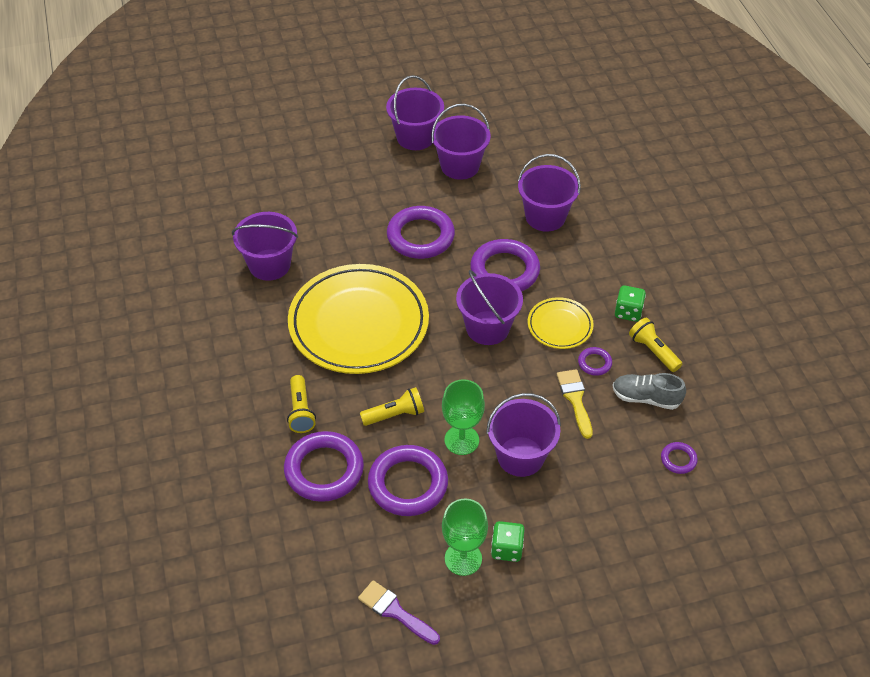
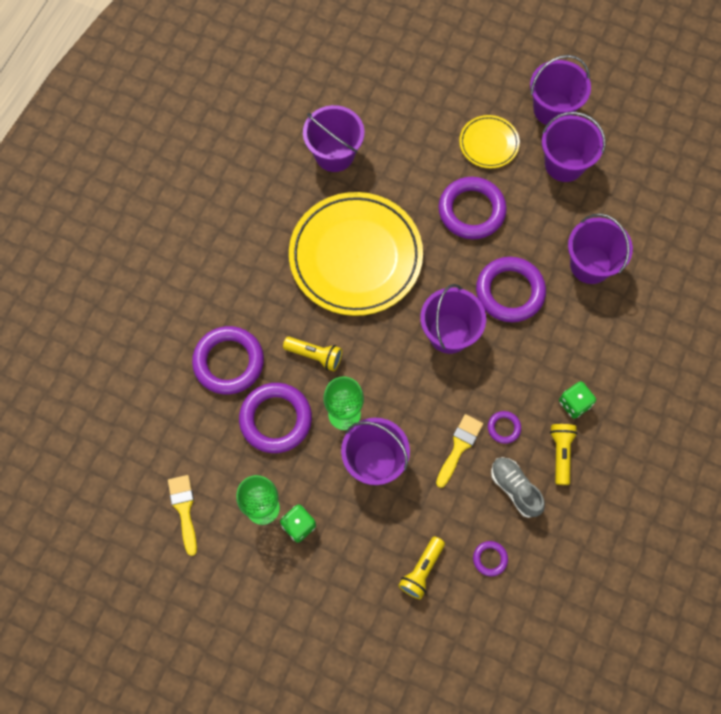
camera: 40 degrees right, 20 degrees up
yellow flashlight [287,375,316,433] -> yellow flashlight moved to [398,536,445,599]
purple brush [358,580,440,645] -> yellow brush [168,475,197,556]
yellow plate [528,297,594,349] -> yellow plate moved to [459,115,520,168]

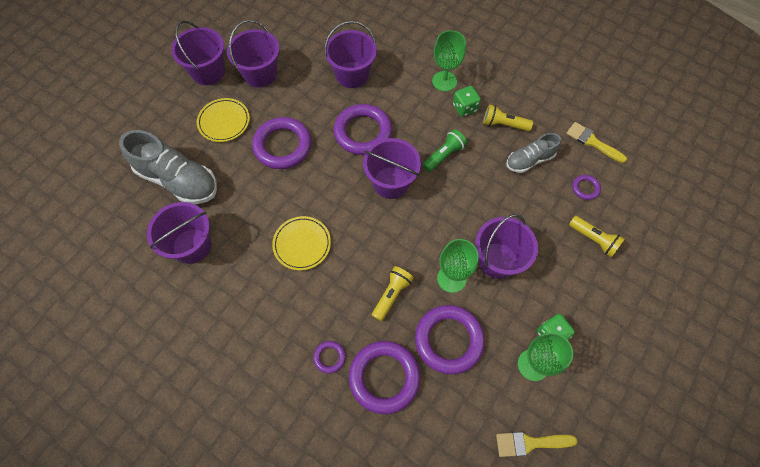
camera: 80 degrees left, 5 degrees down
yellow plate [289,192,423,316] -> yellow plate [272,216,331,270], size x0.47
yellow brush [436,414,483,488] -> yellow brush moved to [566,122,627,163]
purple ring [488,411,521,444] -> purple ring moved to [313,341,346,373]
none -> grey shoe [119,130,217,204]
none -> green flashlight [423,129,467,172]
none -> green goblet [432,30,466,92]

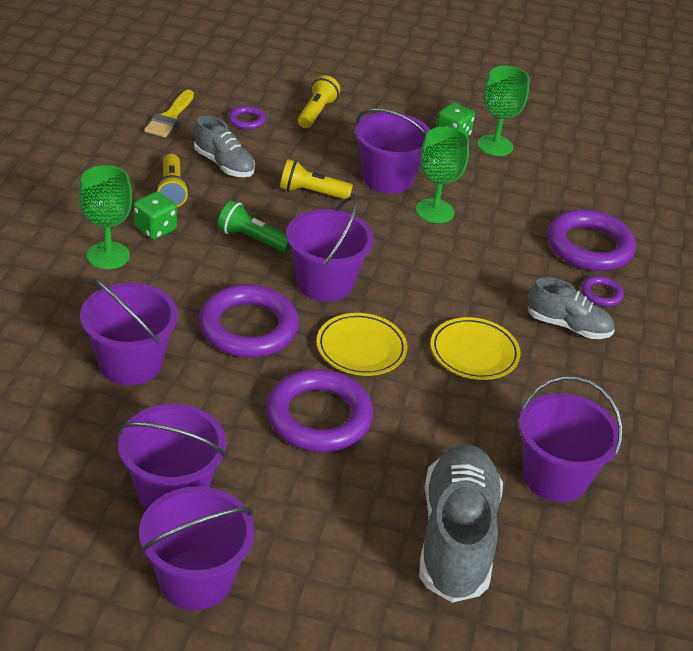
camera: 115 degrees left, 25 degrees down
yellow plate [197,98,250,142] -> yellow plate moved to [316,313,407,376]
yellow flashlight [372,266,414,321] -> yellow flashlight moved to [280,159,353,199]
purple ring [415,305,485,374] -> none
yellow brush [496,432,577,457] -> none
none -> grey shoe [528,277,615,339]

